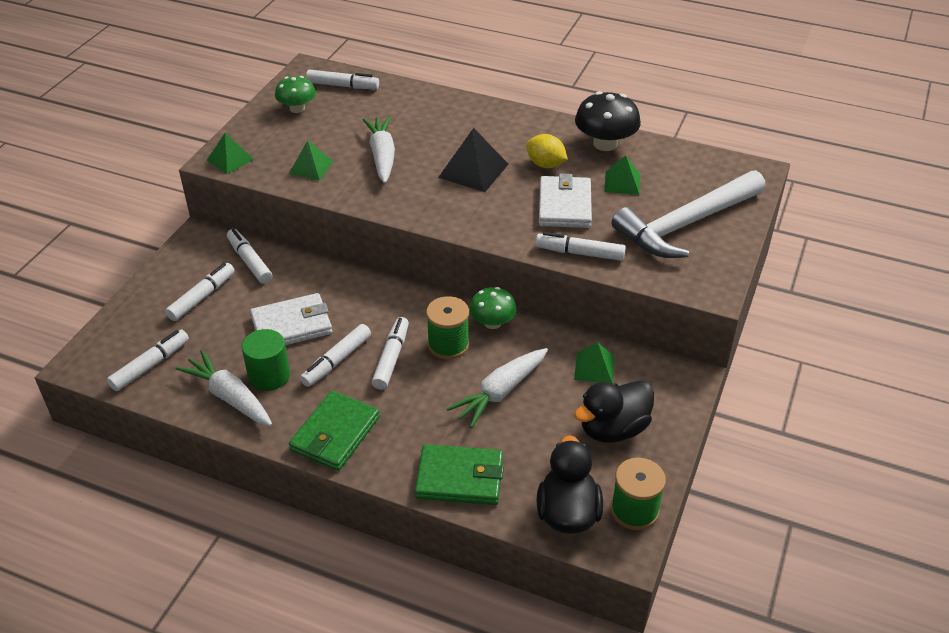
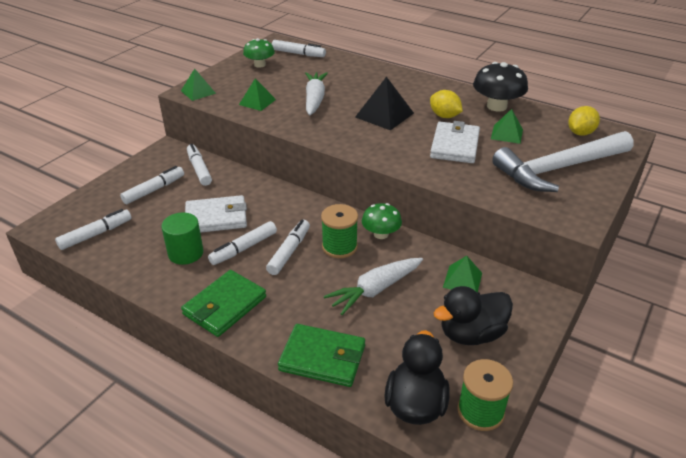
camera: 10 degrees right, 5 degrees down
white carrot [175,350,272,426] -> none
white marker [536,232,626,261] -> none
none -> yellow lemon [568,106,600,136]

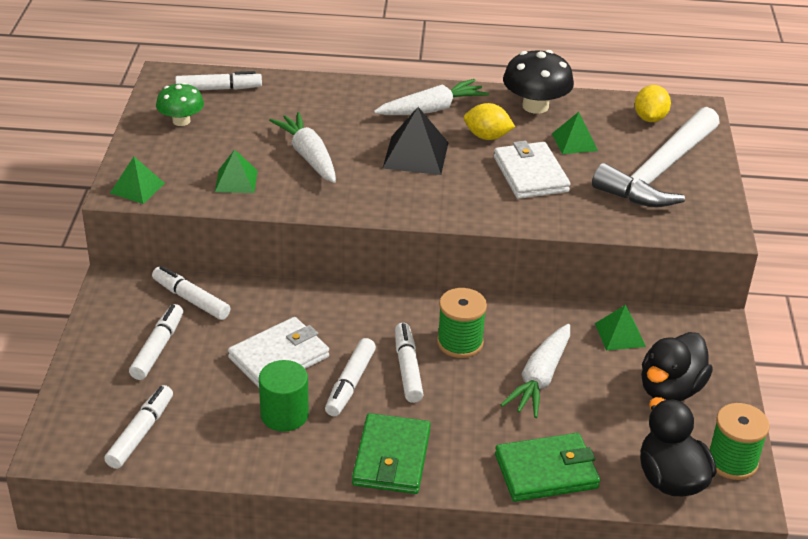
camera: 30 degrees left, 0 degrees up
green mushroom [362,203,402,239] -> none
none -> white carrot [374,79,489,115]

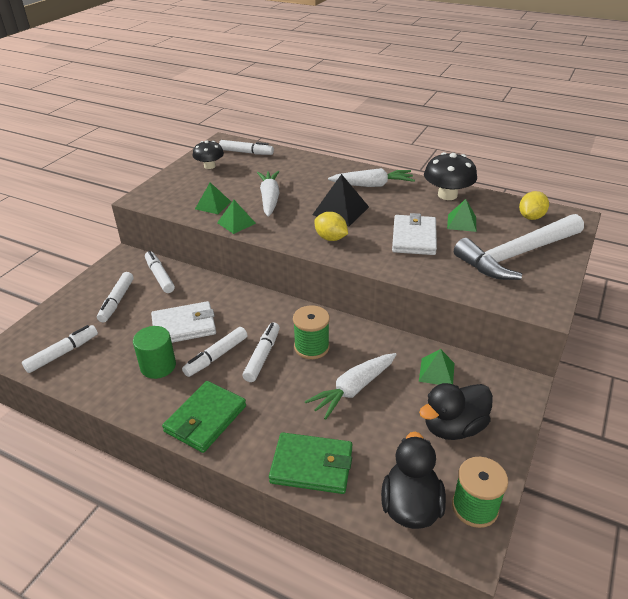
camera: 25 degrees right, 0 degrees up
green pyramid [110,157,165,204] -> green pyramid moved to [217,200,256,234]
white marker [129,304,183,380] -> white marker turned 150 degrees clockwise [97,272,134,322]
green mushroom [156,82,204,126] -> black mushroom [193,141,224,169]
yellow lemon [464,103,515,140] -> yellow lemon moved to [314,212,348,241]

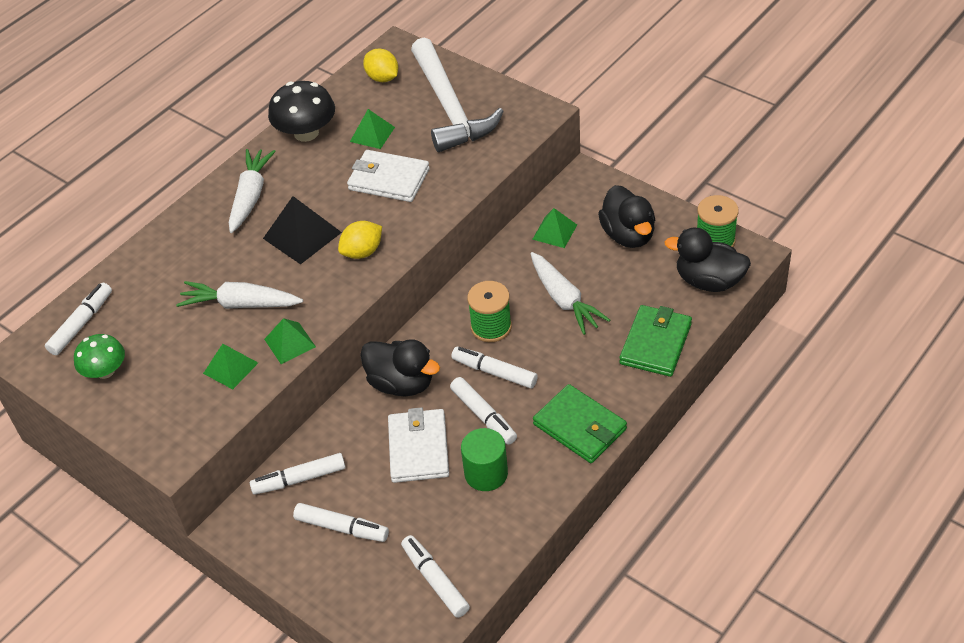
camera: 75 degrees left, 10 degrees up
black mushroom [193,141,224,169] -> green mushroom [74,334,125,379]
none -> black duck [360,339,440,396]

